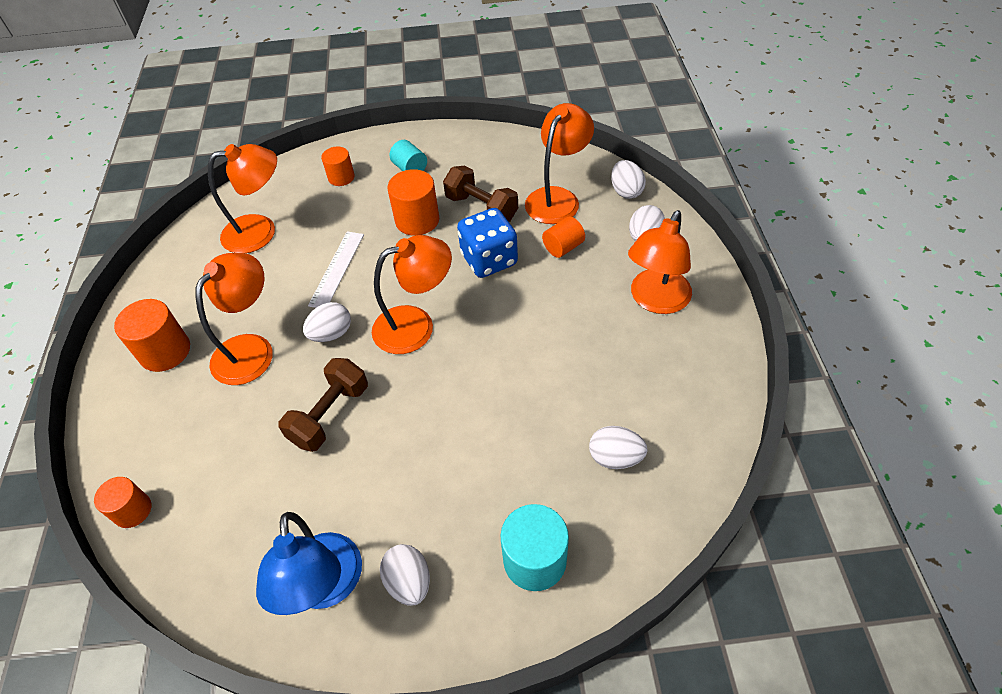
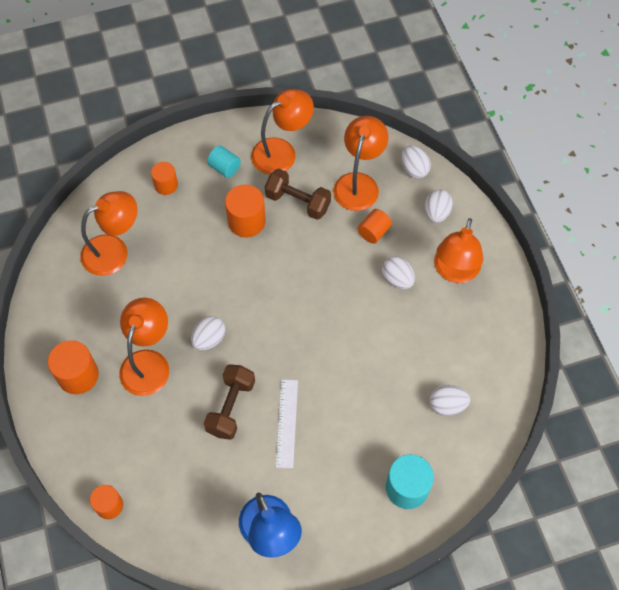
camera: 15 degrees left, 10 degrees up
white ruler [308,232,364,308] -> white ruler moved to [276,380,298,468]
orange lamp [372,235,452,354] -> orange lamp moved to [251,89,314,175]
white egg [380,544,430,606] -> white egg moved to [382,256,415,289]
blue dice [457,208,518,278] -> none

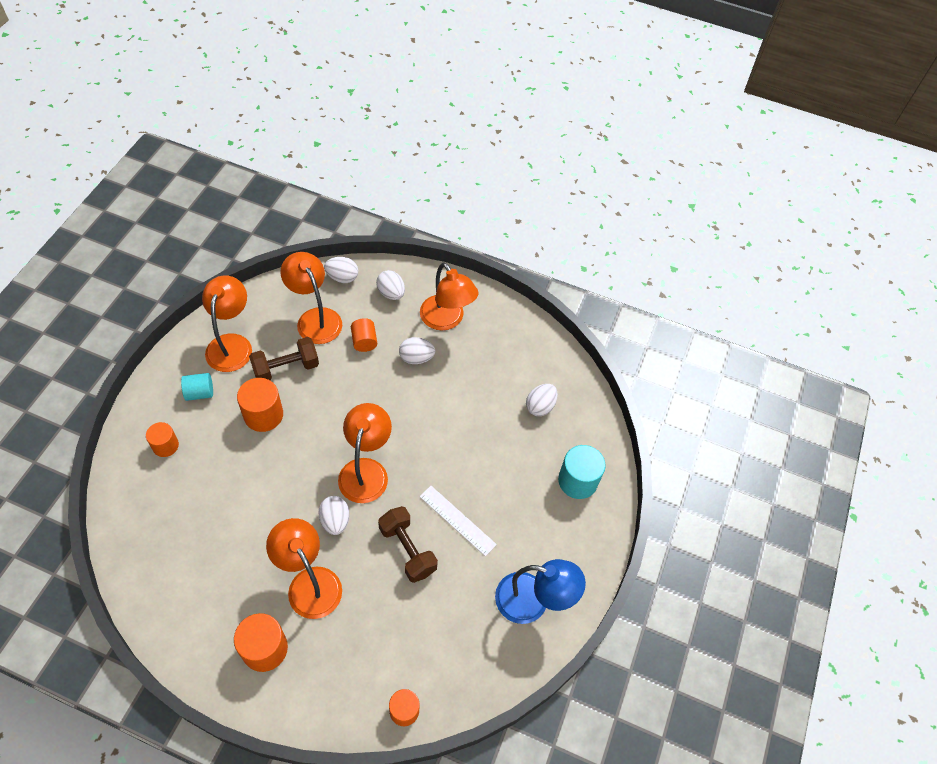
camera: 55 degrees left, 5 degrees down
orange lamp [80,191,137,276] -> orange lamp moved to [338,403,392,503]

